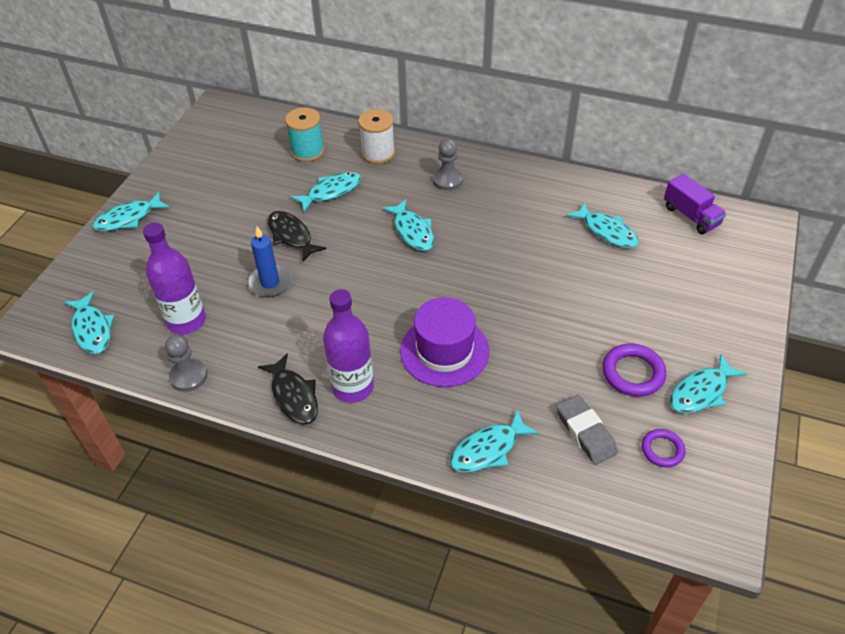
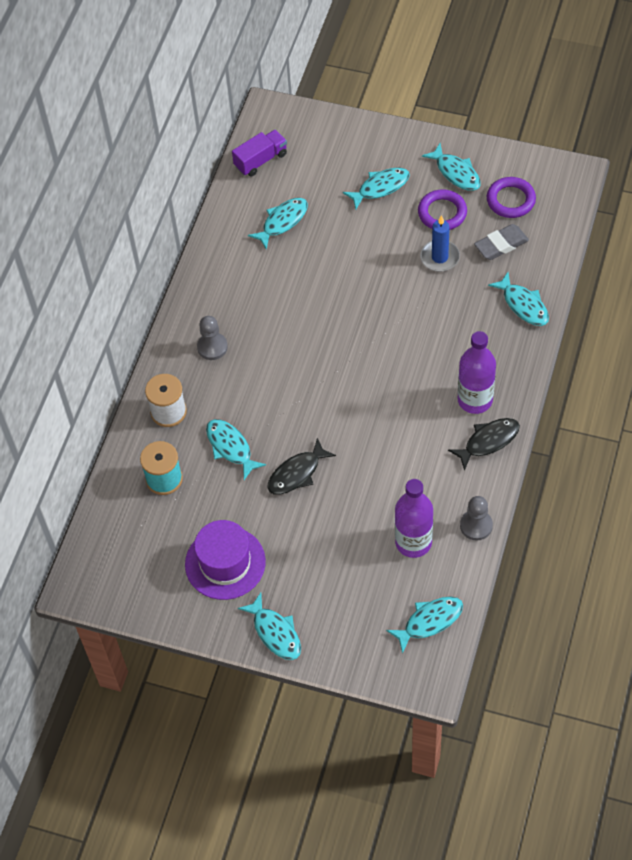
camera: 90 degrees left, 10 degrees up
blue candle [247,226,292,297] -> blue candle moved to [420,215,460,272]
turquoise fish [382,199,434,251] -> turquoise fish moved to [343,168,410,209]
purple hat [400,298,489,387] -> purple hat moved to [185,520,266,600]
purple ring [642,429,685,467] -> purple ring [487,177,536,218], size x1.57

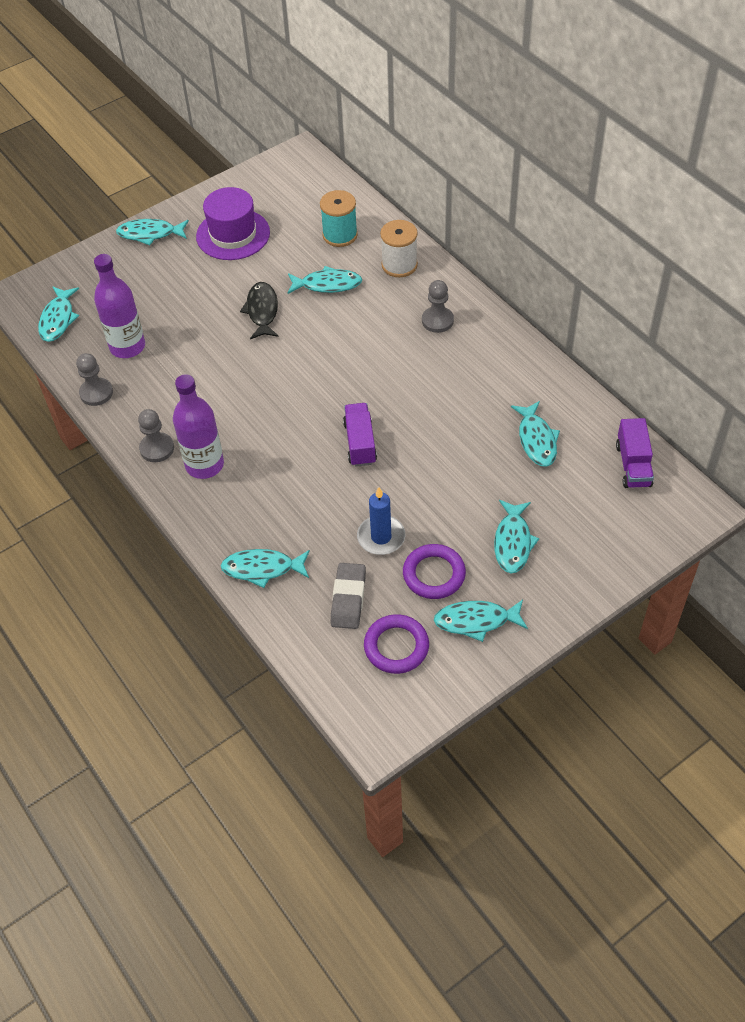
camera: 125 degrees right, 5 degrees down
black fish [448,418,520,471] -> grey pawn [138,409,174,462]
none -> purple truck [343,403,377,467]

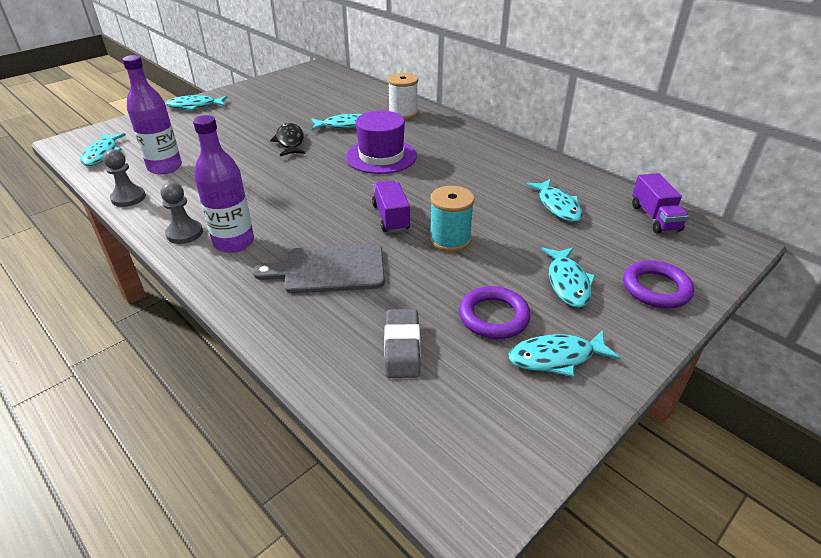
camera: 10 degrees left, 15 degrees down
purple hat [196,187,270,260] -> purple hat moved to [346,111,417,174]
turquoise fish [221,549,310,588] -> none
turquoise spool [320,190,358,247] -> turquoise spool moved to [429,186,474,252]
blue candle [357,487,405,555] -> none
purple ring [364,614,429,674] -> purple ring moved to [623,260,694,308]
grey pawn [422,280,454,333] -> none
none -> grey cutting board [253,244,385,294]

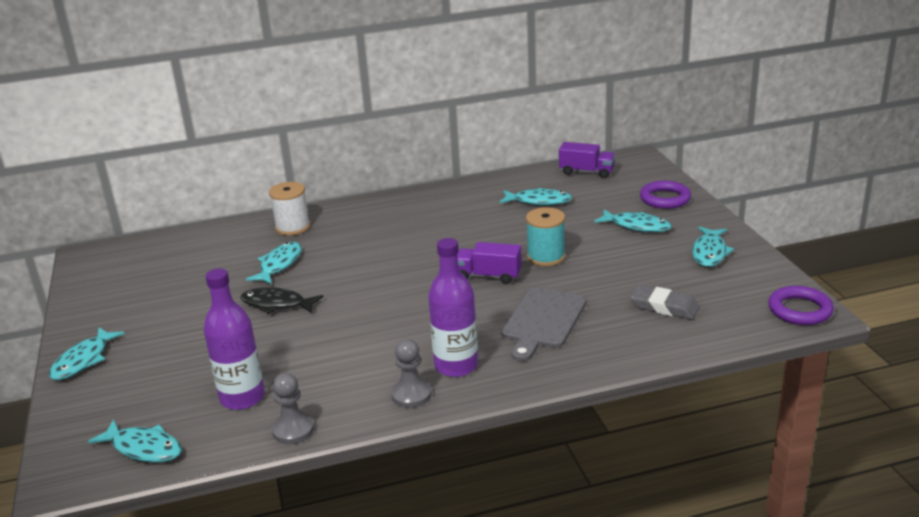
camera: 60 degrees left, 10 degrees down
purple hat [346,111,417,174] -> none
purple ring [459,286,531,339] -> purple ring moved to [768,286,834,325]

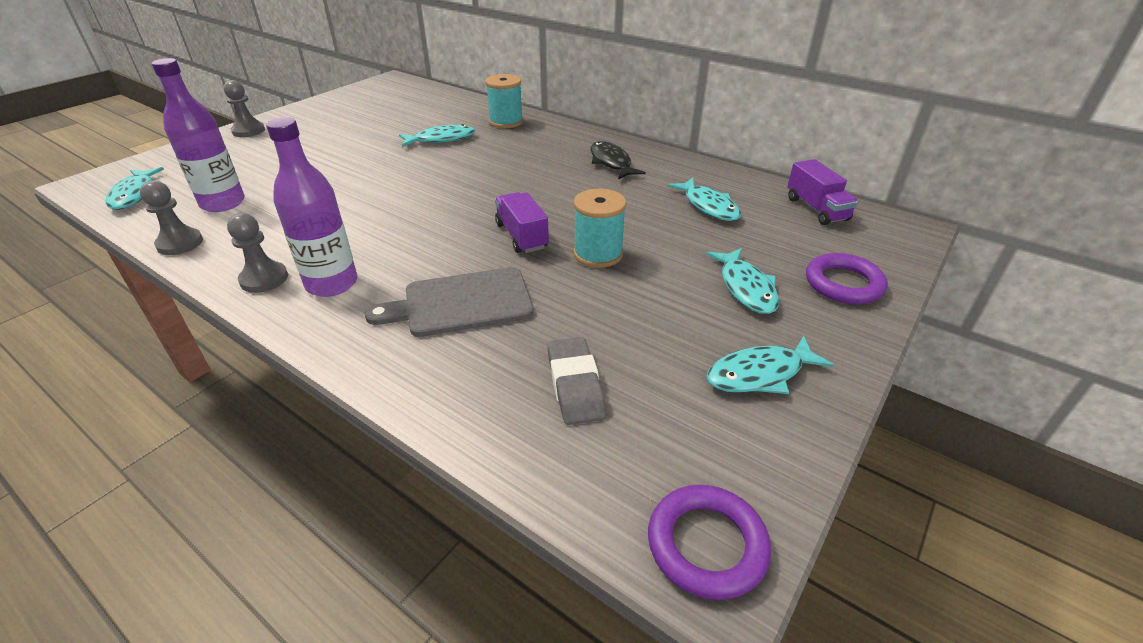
camera: 50 degrees right, 10 degrees up
turquoise fish [49,327,125,380] -> grey pawn [223,80,265,137]
black fish [240,287,323,314] -> black fish moved to [590,141,646,179]
white spool [269,182,310,236] -> turquoise spool [485,74,523,128]

